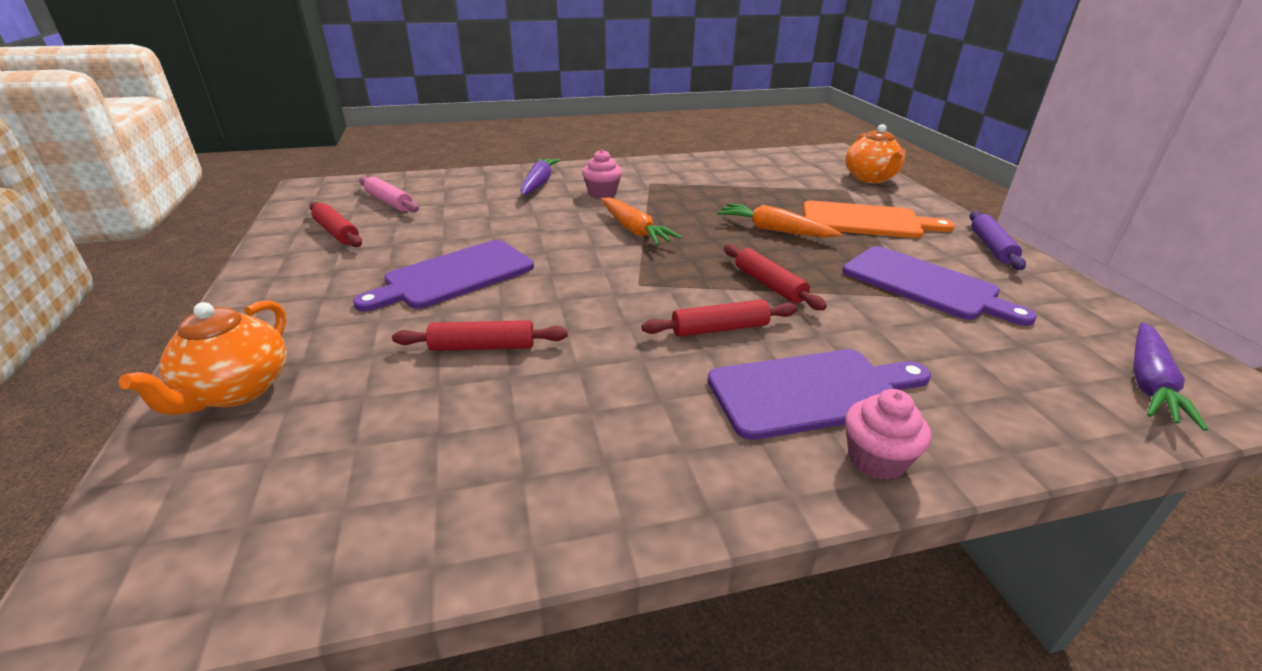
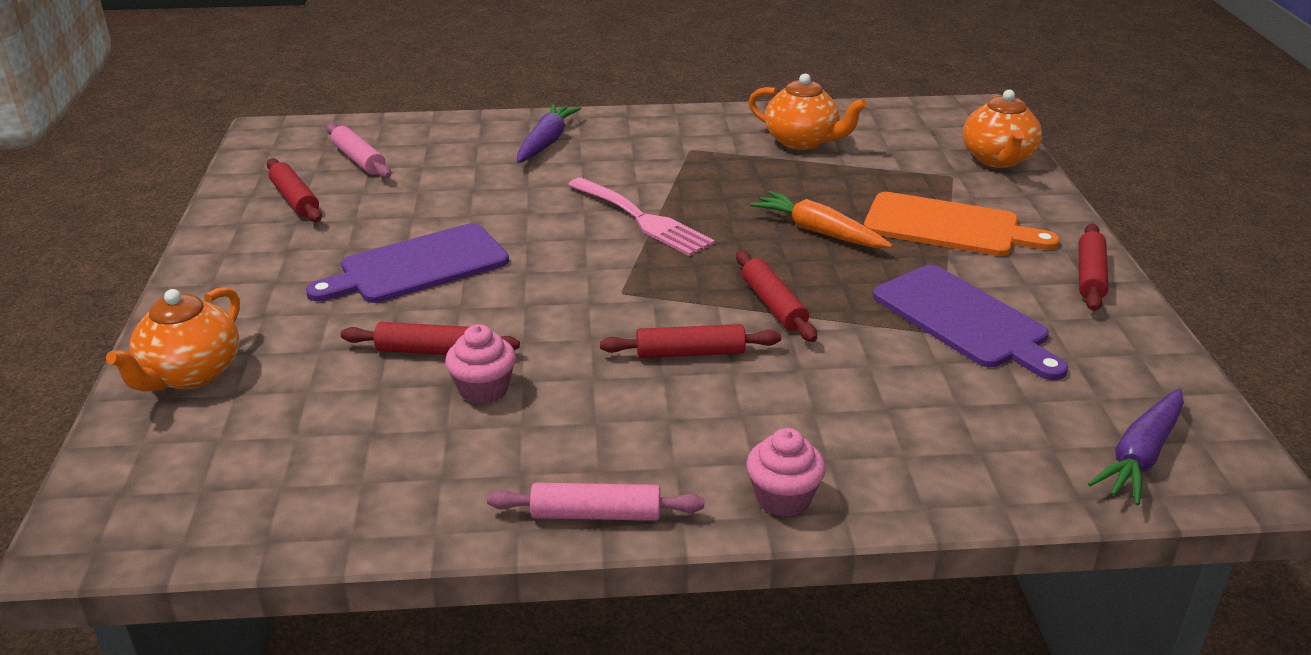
camera: 10 degrees right, 0 degrees up
pink cupcake [582,149,622,198] -> pink cupcake moved to [445,324,516,404]
orange carrot [601,198,682,245] -> pink fork [568,177,715,256]
purple cutting board [708,349,931,440] -> none
purple rolling pin [969,211,1026,270] -> red rolling pin [1078,224,1108,311]
none -> pink rolling pin [487,483,704,521]
none -> orange teapot [748,74,867,150]

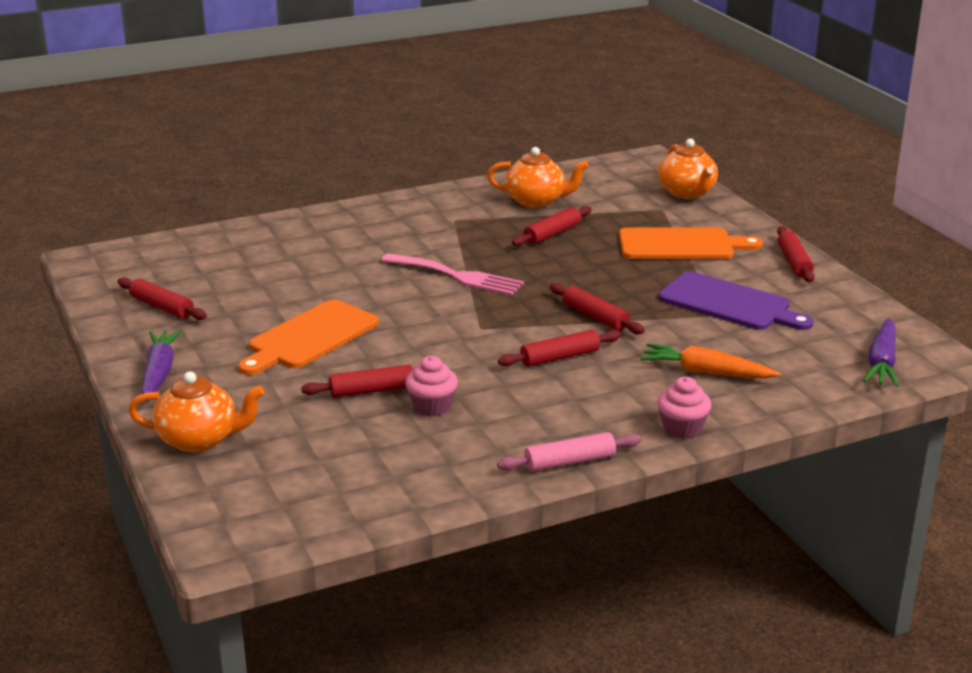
camera: 20 degrees left, 5 degrees down
orange teapot [106,287,240,392] -> orange teapot turned 90 degrees counterclockwise [128,372,265,452]
purple cutting board [306,223,509,303] -> orange cutting board [238,299,379,375]
pink rolling pin [326,123,391,178] -> none
purple carrot [517,104,582,163] -> purple carrot moved to [141,330,182,402]
orange carrot [750,191,893,248] -> orange carrot moved to [640,343,781,379]
none -> red rolling pin [512,206,592,246]

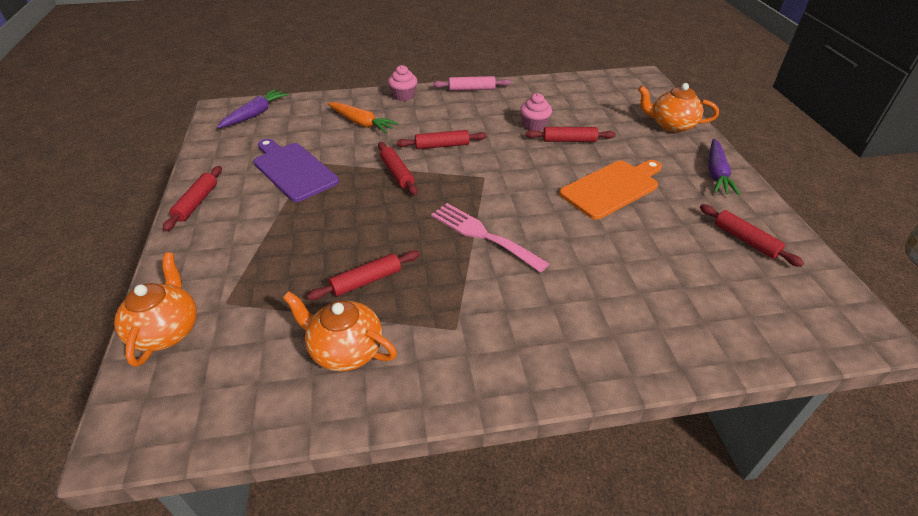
camera: 165 degrees left, 15 degrees up
orange cutting board [619,227,763,259] -> none

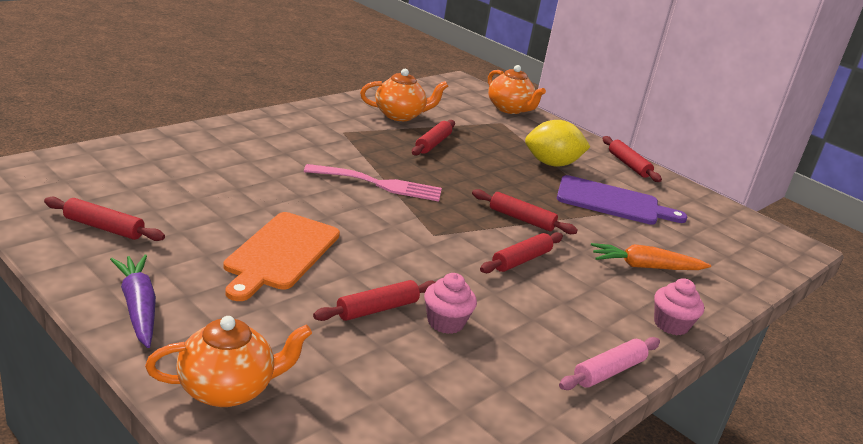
camera: 140 degrees right, 15 degrees down
purple carrot [217,89,289,128] -> none
none -> yellow lemon [525,120,590,166]

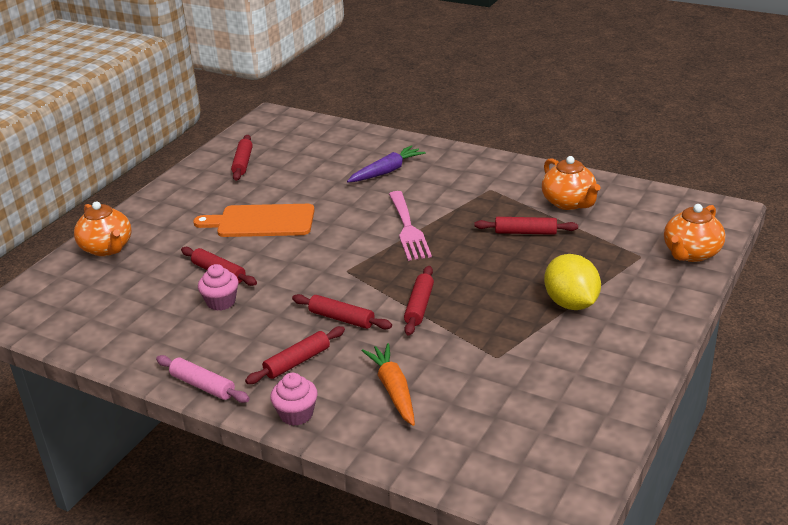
camera: 80 degrees right, 5 degrees up
purple carrot [110,255,156,348] -> purple carrot moved to [347,145,426,182]
purple cutting board [557,175,687,225] -> none
red rolling pin [602,136,662,182] -> red rolling pin moved to [245,326,345,384]

